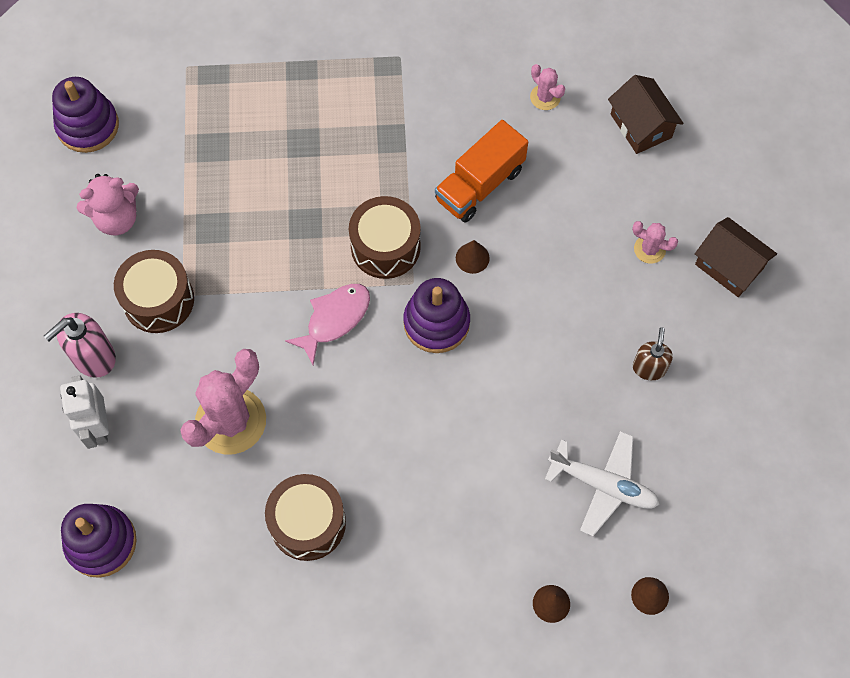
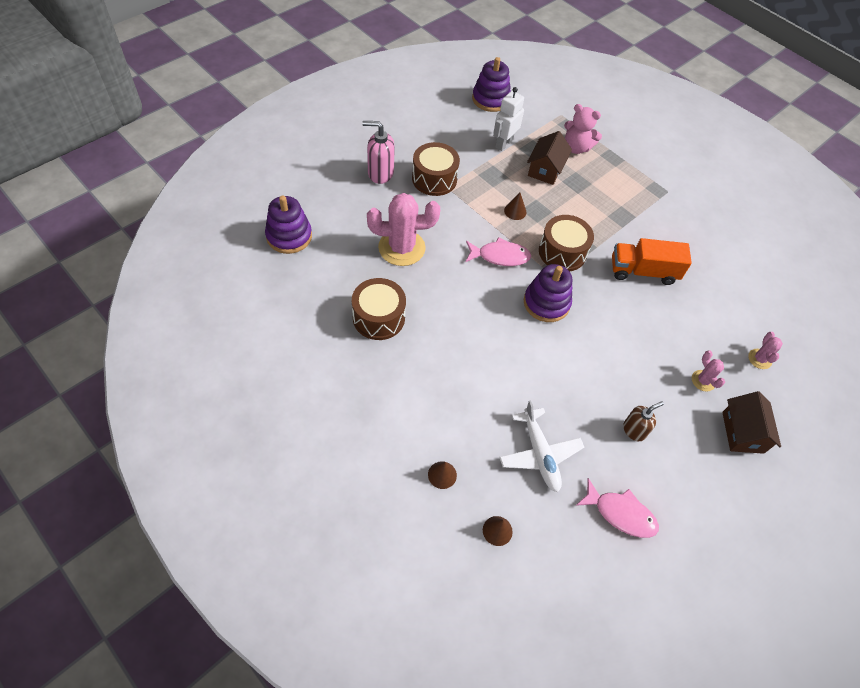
camera: 45 degrees right, 10 degrees down
white robot [60,375,109,449] -> white robot moved to [493,87,524,151]
pink teddy bear [77,174,139,235] -> pink teddy bear moved to [564,104,602,154]
brown cone [456,240,490,274] -> brown cone moved to [504,193,527,220]
pink cactus [530,64,565,110] -> pink cactus moved to [748,332,783,369]
brown house [608,75,683,154] -> brown house moved to [527,131,572,185]
none -> pink fish [576,478,659,538]

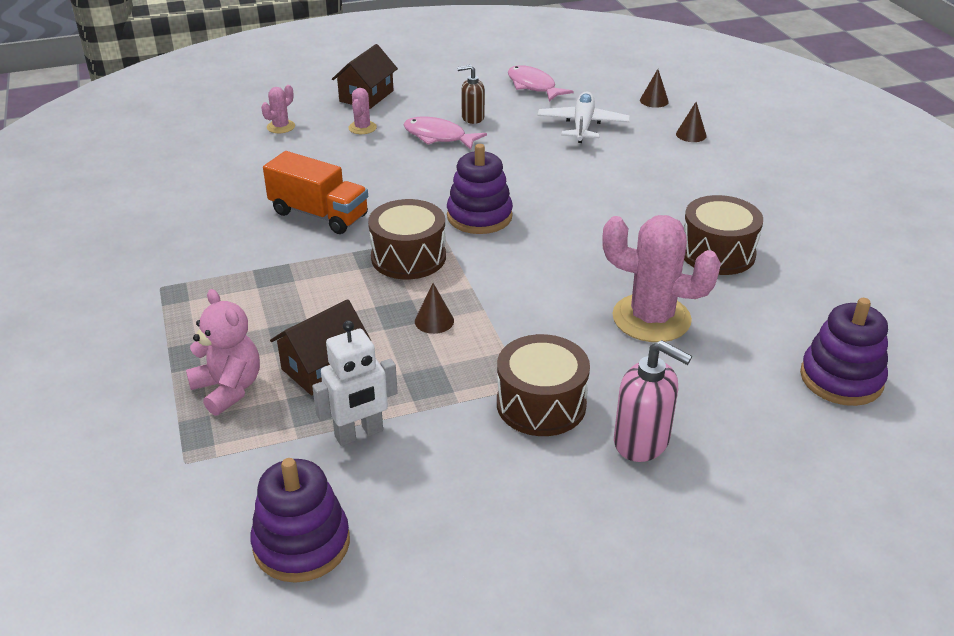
camera: 150 degrees left, 20 degrees down
pink fish [466,237,531,266] -> pink fish moved to [403,116,487,150]

